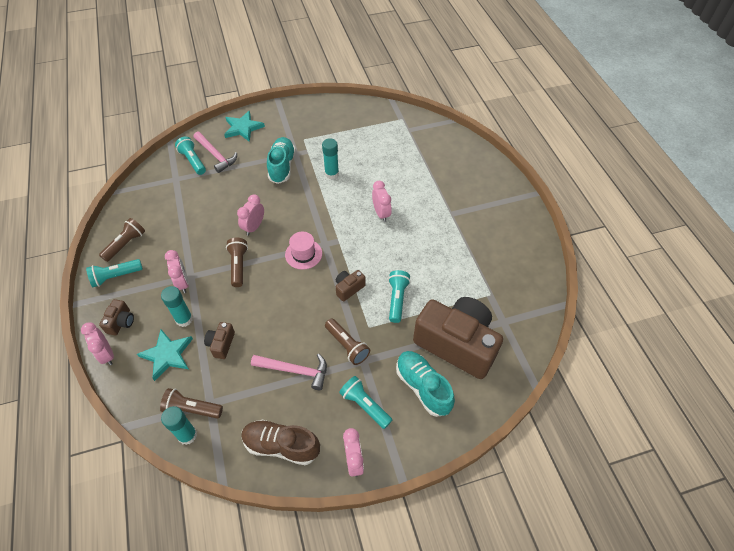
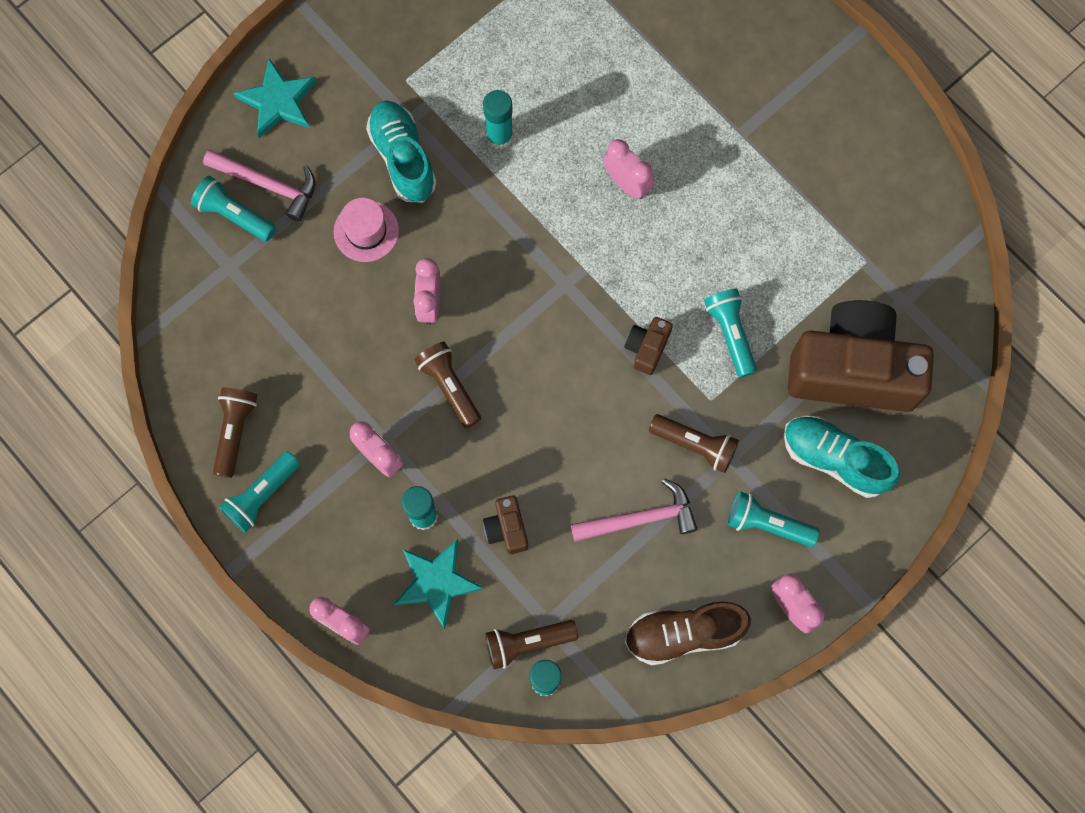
camera: 25 degrees left, 20 degrees up
brown camera [99,299,134,335] -> none
pink hat [285,232,322,270] -> pink hat moved to [334,198,399,262]

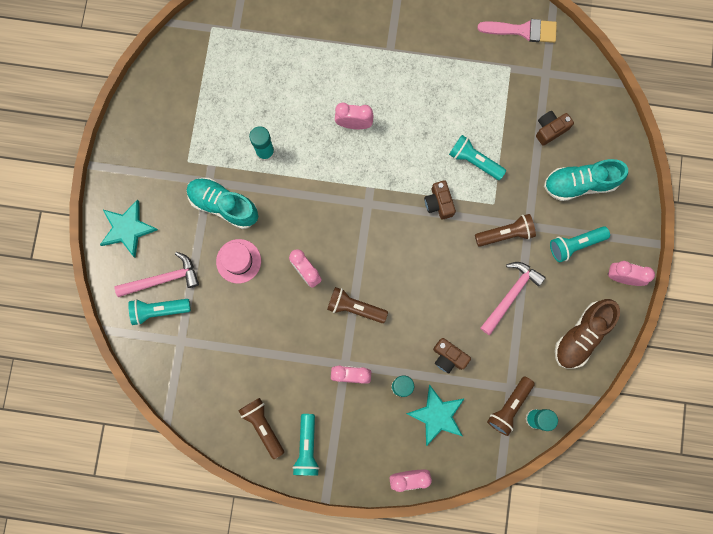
camera: 40 degrees left, 5 degrees up
brown camera [788,300,934,412] -> brown camera [536,111,574,146], size x0.40
none -> pink brush [477,19,557,43]

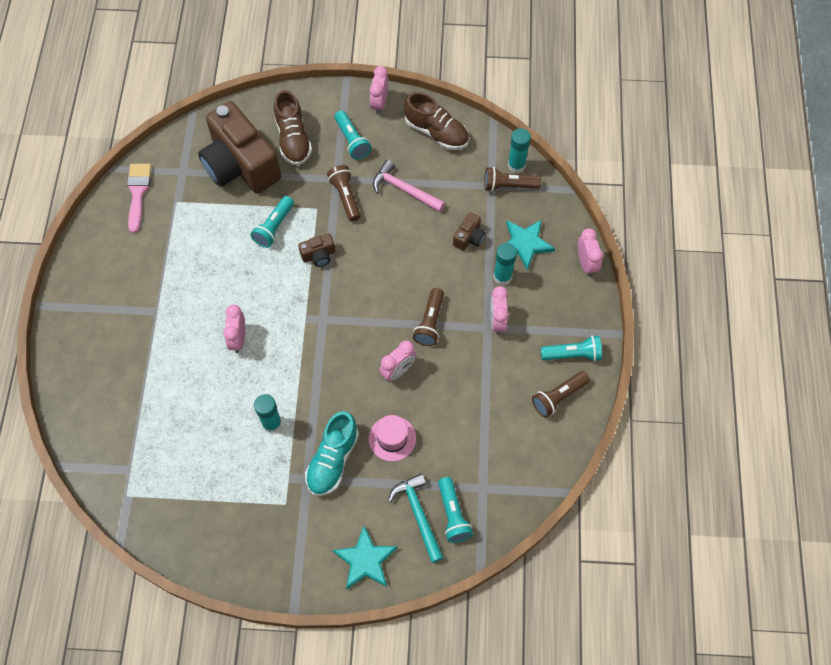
camera: 95 degrees left, 15 degrees down
pink hammer [115,252,199,297] -> turquoise hammer [388,473,444,563]
brown flashlight [487,376,535,436] -> brown flashlight turned 150 degrees clockwise [484,167,541,192]
brown camera [536,111,574,146] -> brown camera [198,101,281,193], size x2.47
turquoise shoe [544,159,628,201] -> brown shoe [274,90,312,166]

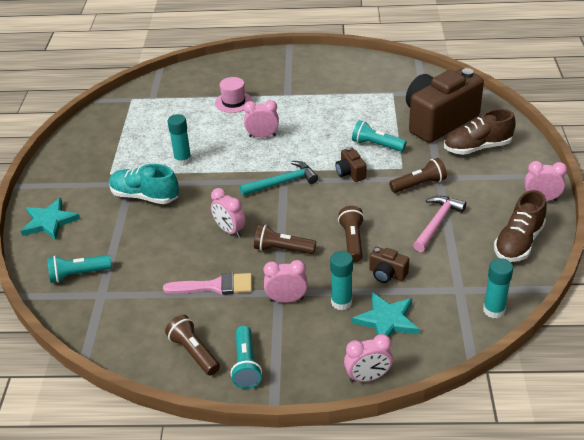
camera: 90 degrees right, 25 degrees down
pink brush [127,164,152,233] -> pink brush moved to [163,273,252,295]
turquoise flashlight [334,110,371,160] -> none
pink hat [369,415,416,462] -> pink hat moved to [215,77,253,113]
turquoise hammer [388,473,444,563] -> turquoise hammer moved to [239,161,318,196]
brown flashlight [484,167,541,192] -> brown flashlight moved to [338,206,364,262]

